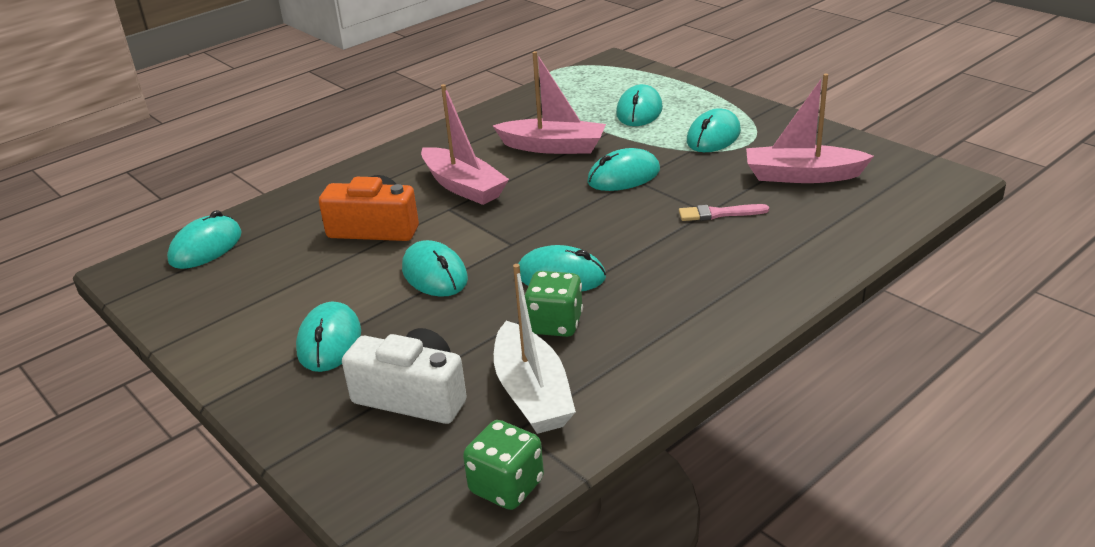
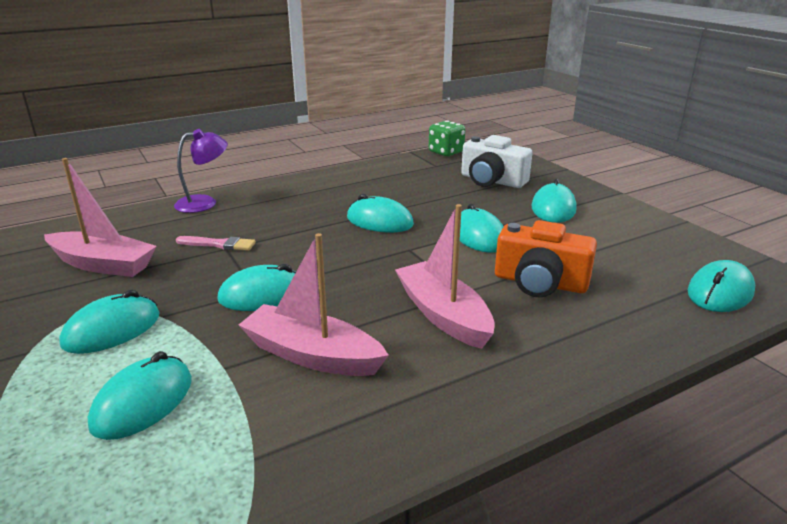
camera: 170 degrees left, 5 degrees down
white boat [494,264,576,434] -> none
green dice [525,271,583,337] -> none
none -> purple lamp [174,129,228,213]

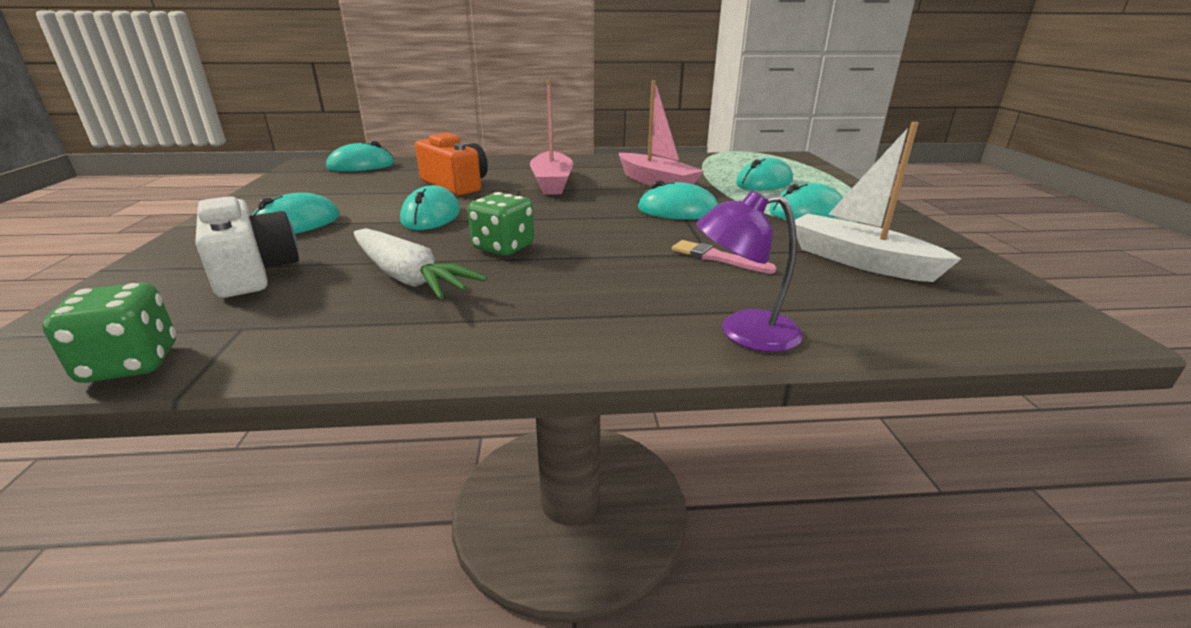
camera: 155 degrees left, 0 degrees up
pink boat [44,158,157,277] -> white boat [794,122,961,282]
turquoise mouse [347,194,414,232] -> green dice [468,192,534,256]
none -> white carrot [354,228,487,299]

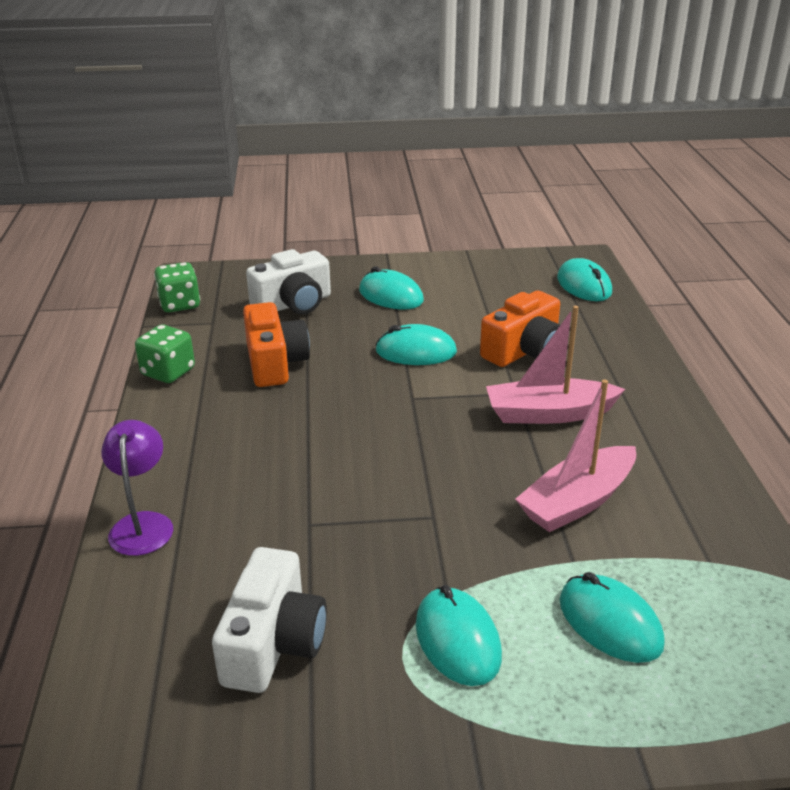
camera: 90 degrees right, 5 degrees up
white carrot [354,228,487,299] -> orange camera [243,302,310,387]
green dice [468,192,534,256] -> green dice moved to [135,325,195,383]
turquoise mouse [638,180,718,220] -> none
pink brush [672,240,777,274] -> none
white boat [794,122,961,282] -> white camera [212,547,327,693]

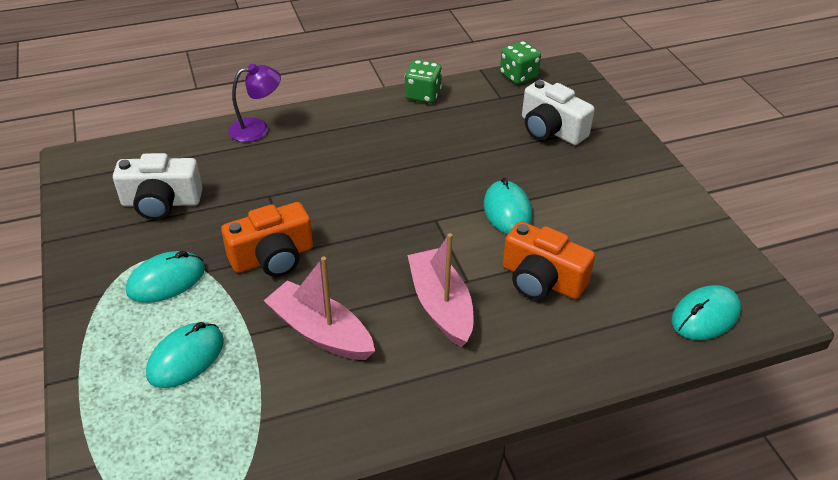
camera: 75 degrees right, 10 degrees up
orange camera [243,302,310,387] -> orange camera moved to [221,202,313,277]
turquoise mouse [359,266,424,309] -> none

